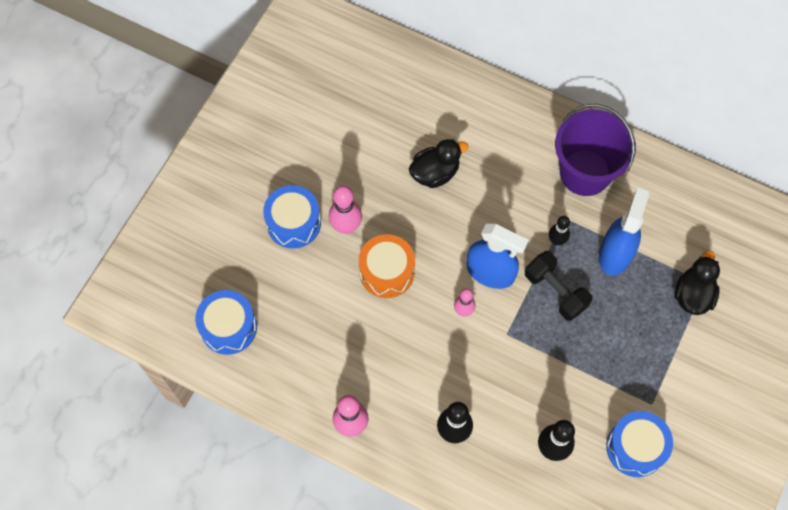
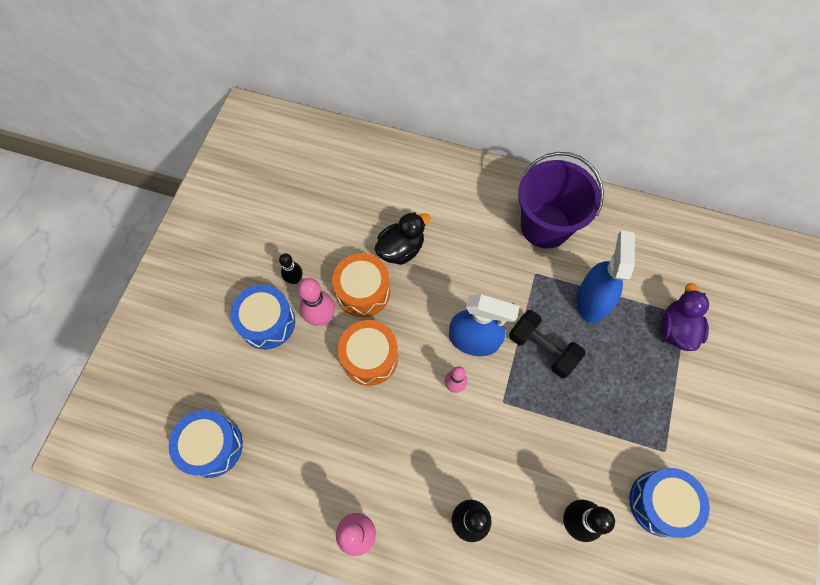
camera: 10 degrees left, 0 degrees up
black bowling pin [549,216,570,245] -> black bowling pin moved to [279,253,302,284]
black duck [674,250,720,315] -> purple duck [662,283,709,351]
none -> orange drum [332,253,390,317]

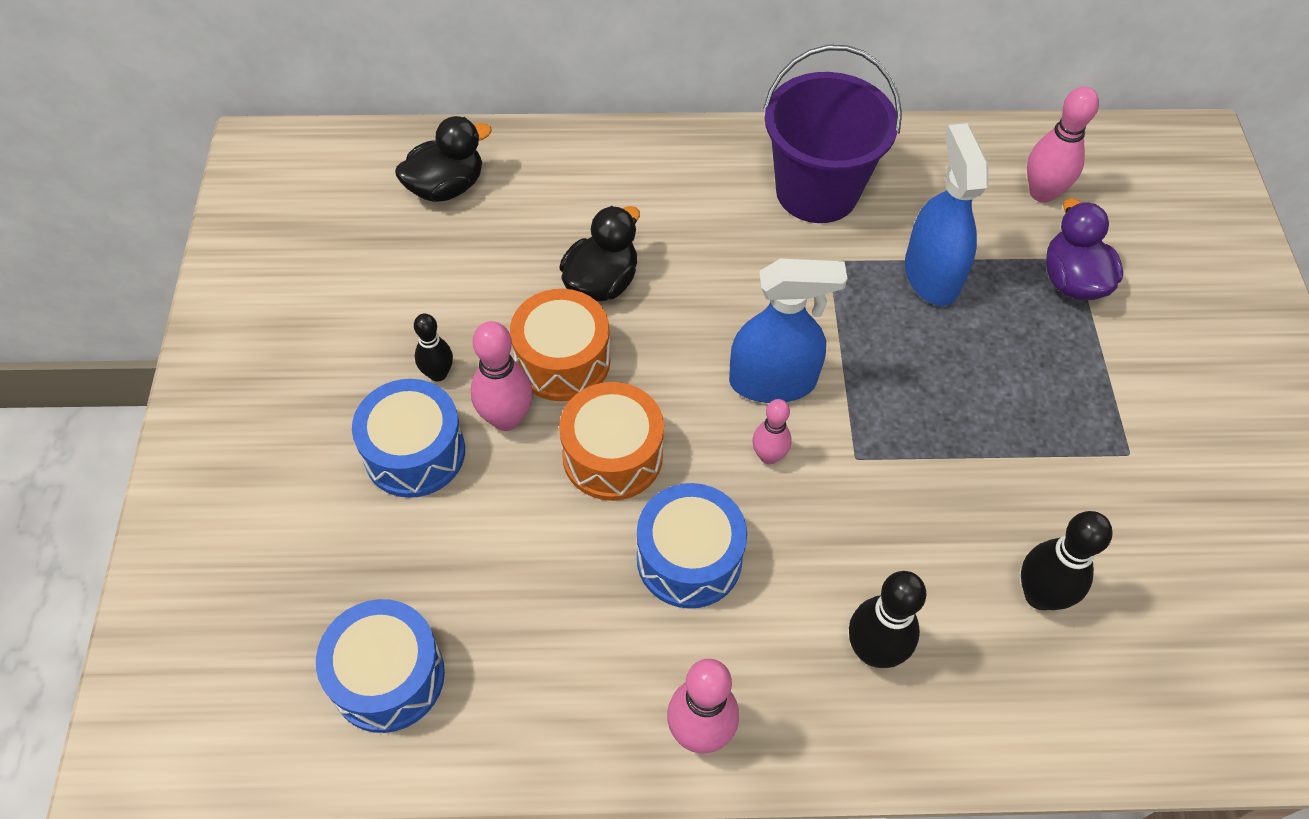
camera: 20 degrees left, 10 degrees down
black dumbbell [509,310,586,378] -> none
blue drum [629,468,710,538] -> blue drum moved to [637,483,747,609]
none -> black duck [395,116,492,202]
none -> pink bowling pin [1027,86,1099,203]

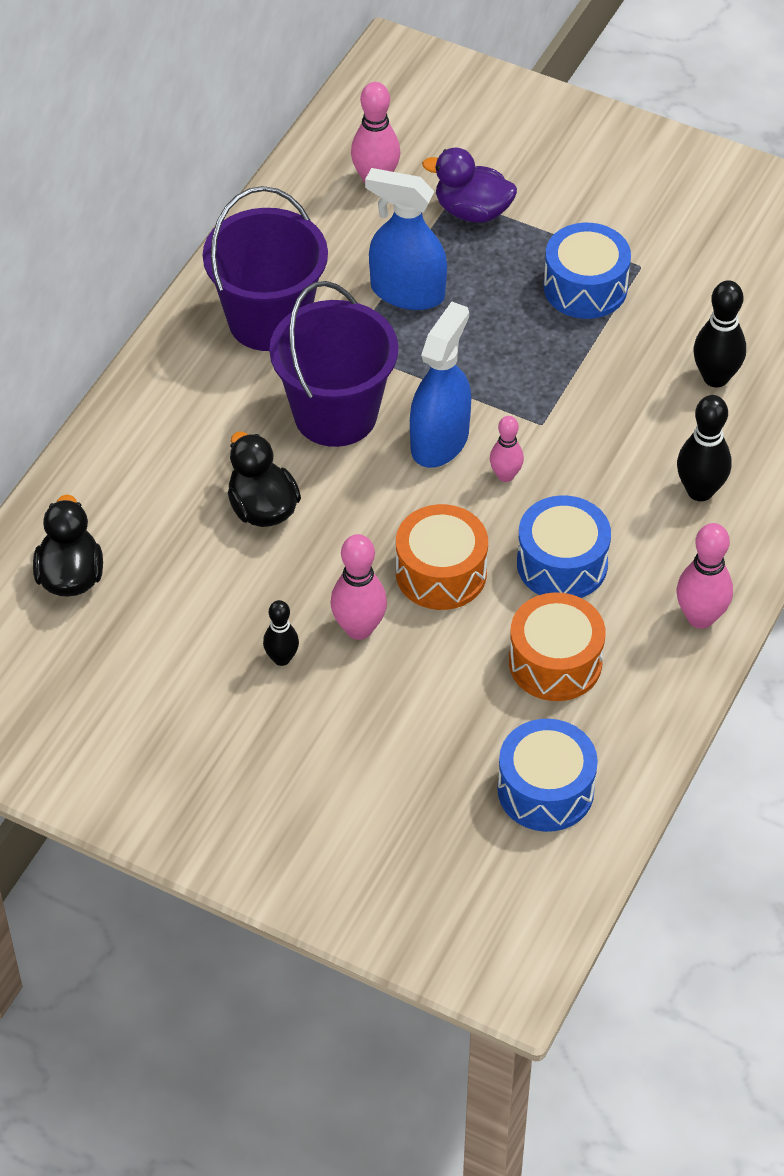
camera: 60 degrees left, 5 degrees down
blue drum [352,379,465,498] -> blue drum moved to [544,223,631,319]
orange drum [510,289,610,401] -> orange drum moved to [509,592,606,701]
none -> purple bucket [269,281,398,447]

